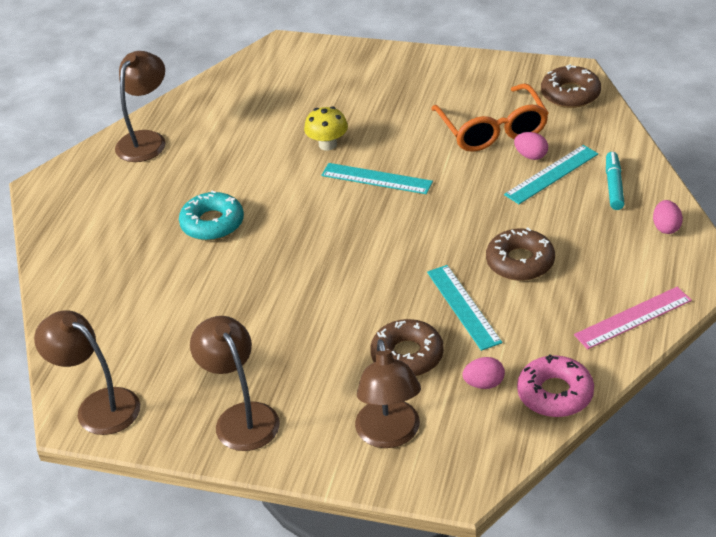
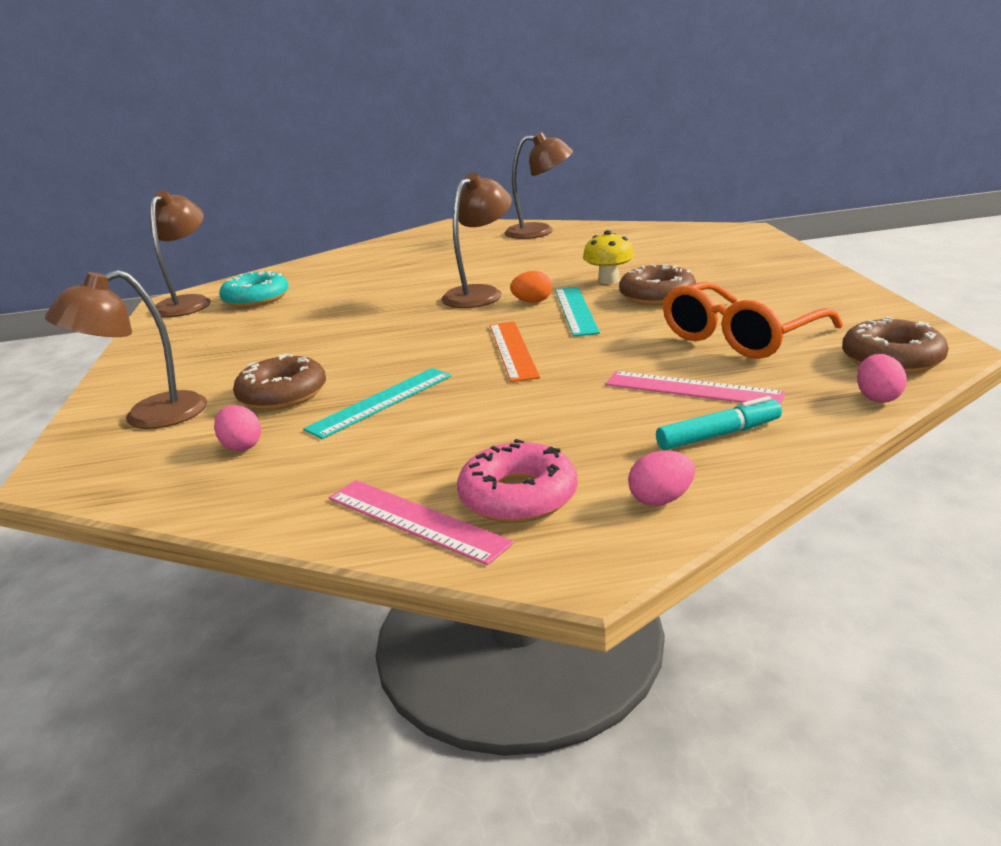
camera: 65 degrees right, 15 degrees down
turquoise donut [179,190,244,241] -> turquoise donut moved to [219,271,289,307]
brown lamp [190,316,280,451] -> brown lamp moved to [441,173,512,308]
brown donut [486,227,555,281] -> brown donut moved to [619,264,696,305]
turquoise ruler [504,145,598,204] -> pink ruler [606,371,786,405]
pink egg [514,132,548,160] -> pink egg moved to [857,354,907,403]
pink donut [517,354,594,417] -> pink donut moved to [457,439,578,523]
none -> orange ruler [490,321,540,382]
none -> orange egg [510,271,552,303]

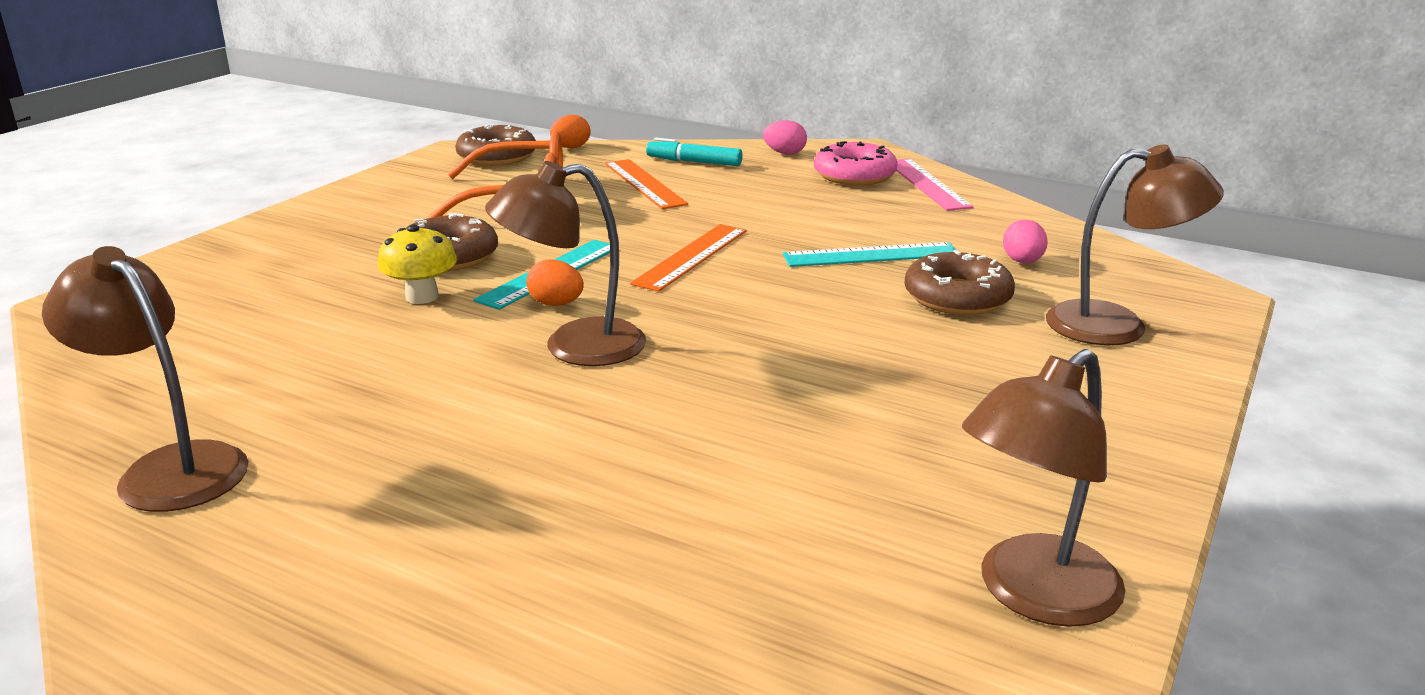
camera: 145 degrees left, 0 degrees up
turquoise donut [219,271,289,307] -> none
pink ruler [606,371,786,405] -> orange ruler [605,159,688,209]
pink egg [857,354,907,403] -> orange egg [550,115,591,148]

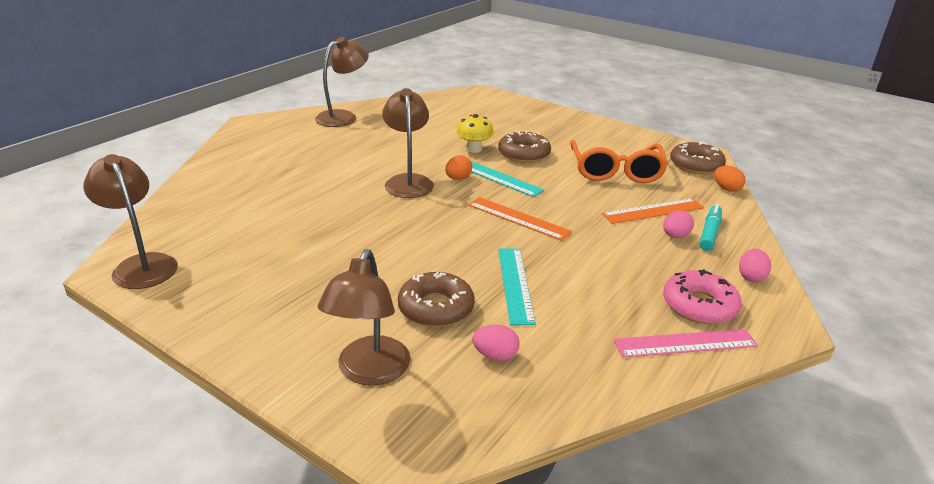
camera: 95 degrees right, 5 degrees up
none -> pink egg [663,210,694,238]

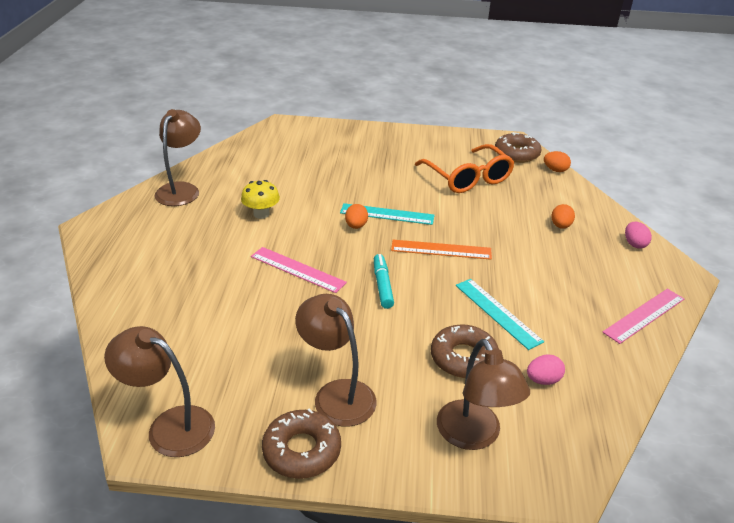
camera: 30 degrees left, 5 degrees up
brown lamp [382,88,434,198] -> brown lamp moved to [295,294,377,427]
yellow mushroom [456,114,494,153] -> yellow mushroom moved to [241,180,280,219]
brown donut [498,131,551,163] -> brown donut moved to [262,409,341,479]
orange ruler [602,198,704,224] -> none
pink egg [663,210,694,238] -> orange egg [551,204,575,229]
pink donut [663,269,742,324] -> none
turquoise marker [699,204,722,251] -> turquoise marker moved to [374,254,394,309]
none -> pink ruler [251,247,347,293]

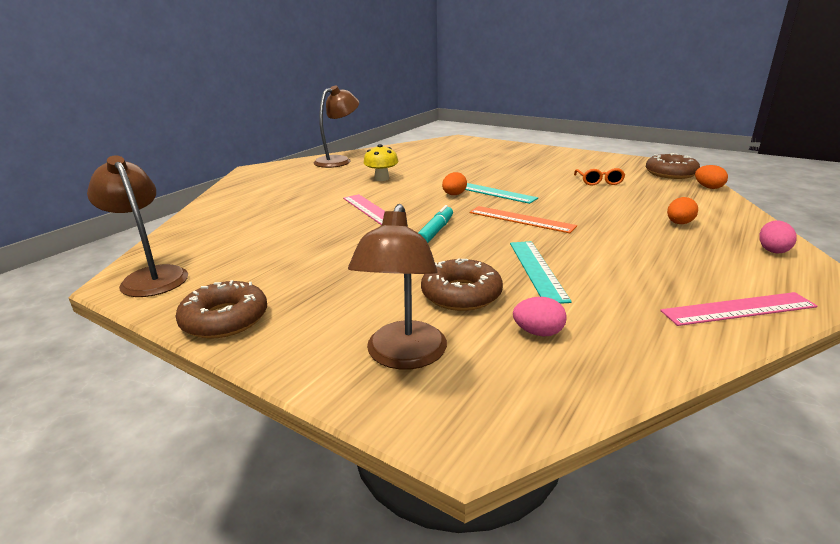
camera: 30 degrees right, 10 degrees down
brown lamp [295,294,377,427] -> none
orange glasses [415,144,515,193] -> orange glasses [574,168,625,186], size x0.51

